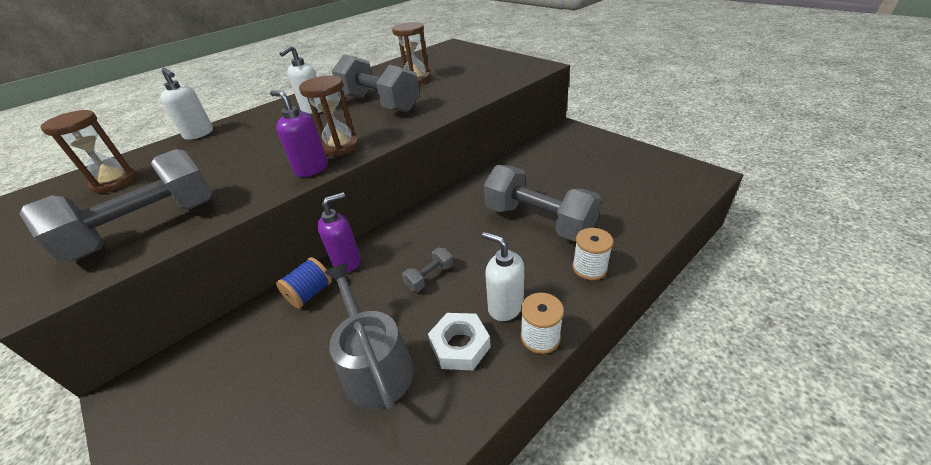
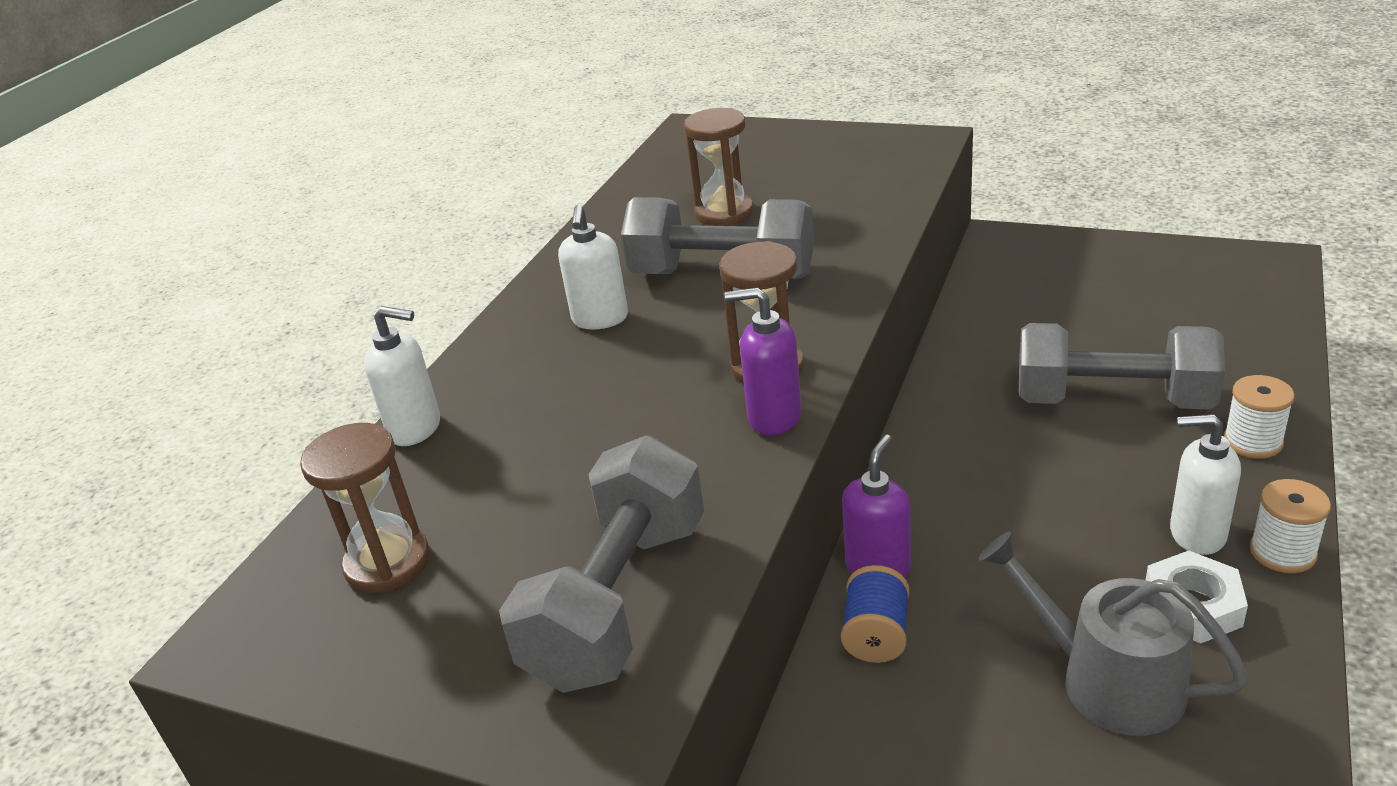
camera: 25 degrees left, 5 degrees down
grey dumbbell [402,248,453,292] -> none

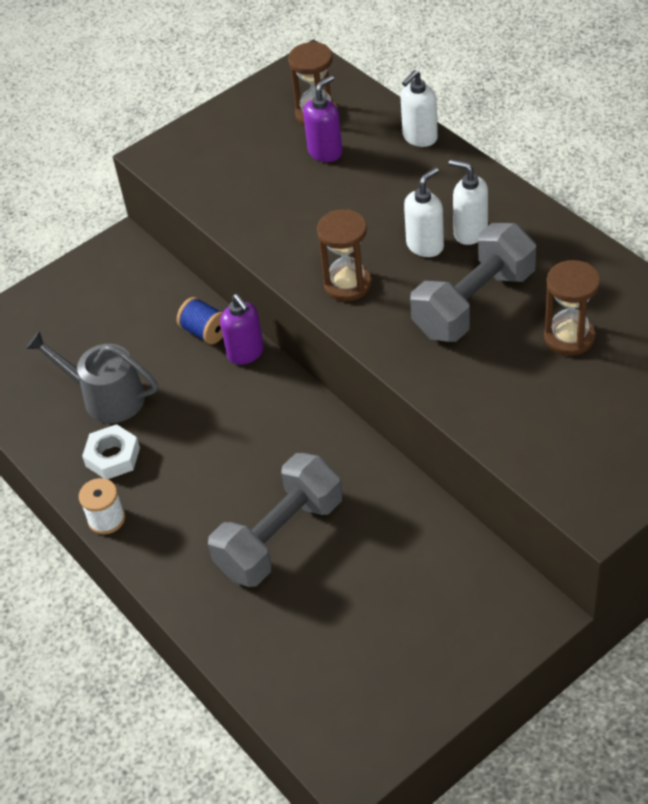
camera: 120 degrees right, 15 degrees up
grey dumbbell [499,435,704,693] -> none
purple soap dispenser [724,287,802,435] -> purple soap dispenser moved to [303,76,342,162]
grey watering can [979,532,1248,736] -> grey watering can turned 135 degrees counterclockwise [26,331,158,423]
white soap dispenser [1170,414,1241,555] -> white soap dispenser moved to [404,167,444,257]
white spool [1224,375,1295,459] -> none

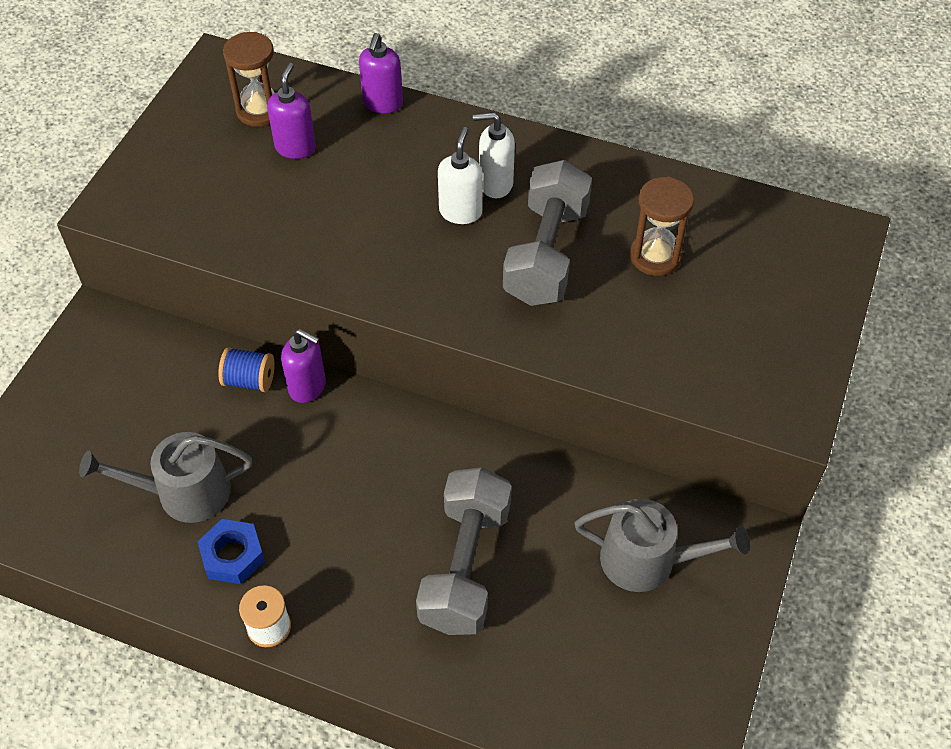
camera: 35 degrees left, 5 degrees up
white nut [82,424,140,479] -> blue nut [198,519,265,584]
brown hourglass [317,209,372,301] -> none
white soap dispenser [401,70,438,147] -> purple soap dispenser [359,33,403,113]
none -> grey watering can [574,499,750,592]

